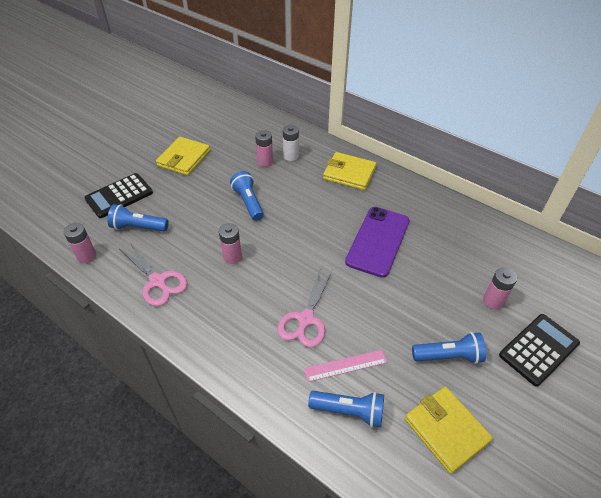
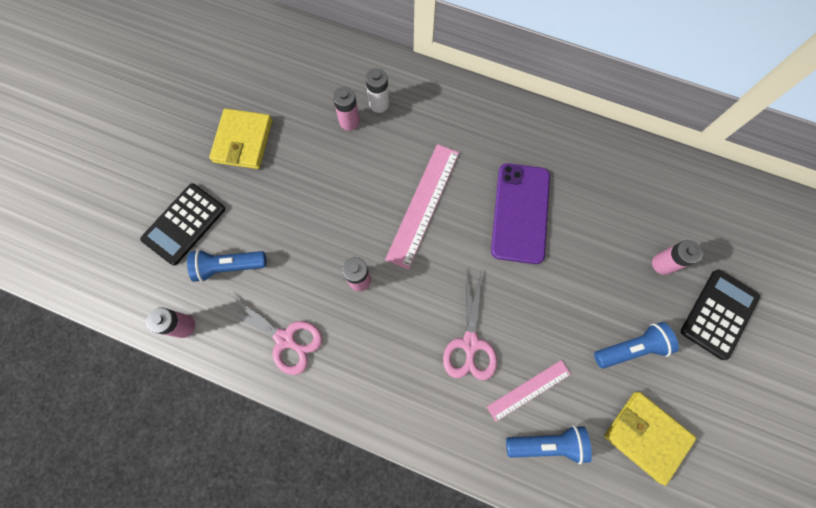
camera: 15 degrees left, 25 degrees up
blue flashlight [230,171,264,221] -> none
yellow wallet [323,152,376,190] -> none
none -> pink ruler [385,144,459,269]

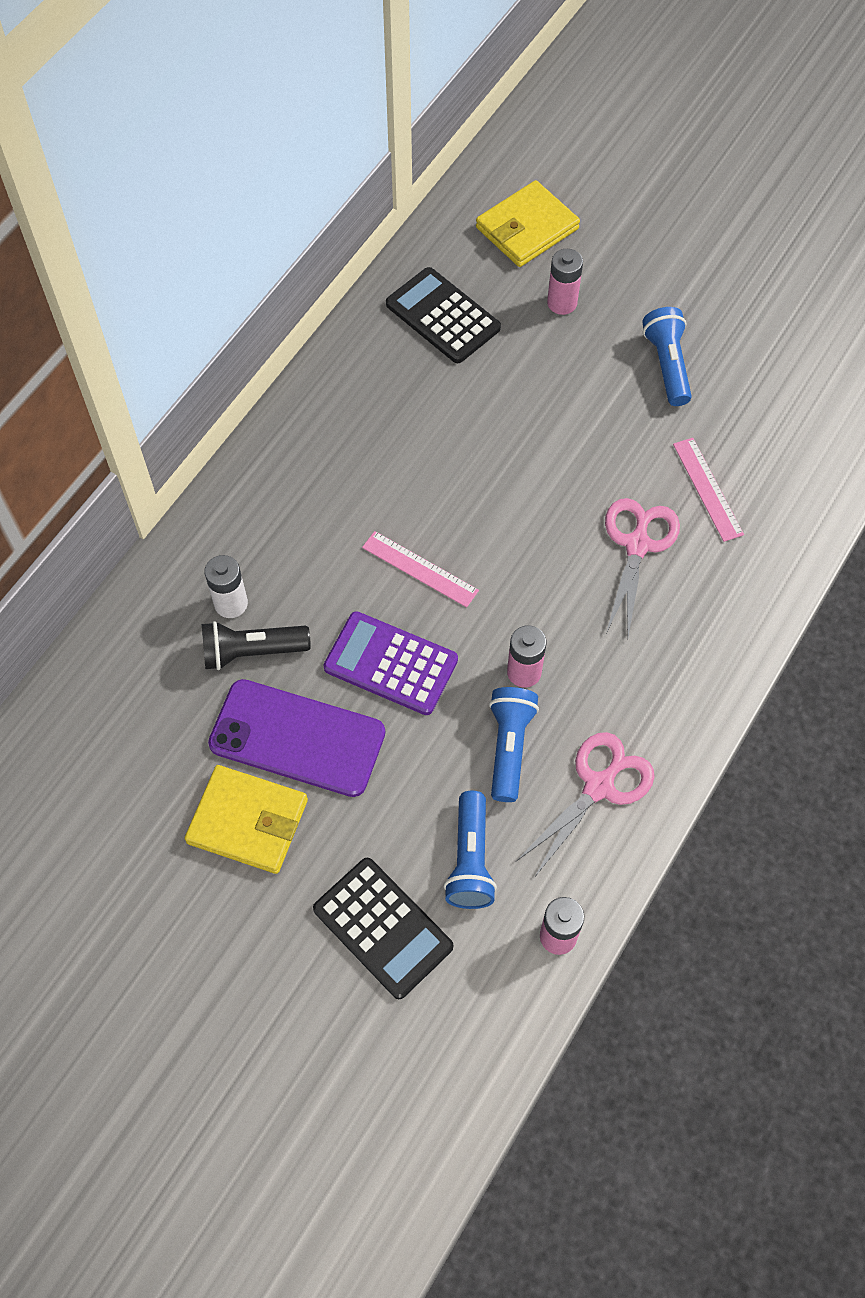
camera: 80 degrees left, 10 degrees down
pink battery [333,87,360,131] -> black flashlight [202,621,311,670]
pink ruler [385,144,459,269] -> pink ruler [362,531,479,607], size x0.60
pink scissors [443,269,497,380] -> pink scissors turned 90 degrees counterclockwise [605,498,680,637]
purple phone [491,163,550,264] -> purple phone moved to [208,679,385,797]
blue flashlight [506,425,592,465] -> blue flashlight moved to [489,687,539,802]
yellow wallet [604,392,697,486] -> yellow wallet moved to [476,180,580,267]
black calculator [681,270,760,360] -> black calculator moved to [386,267,501,363]
none -> purple calculator [324,611,458,715]

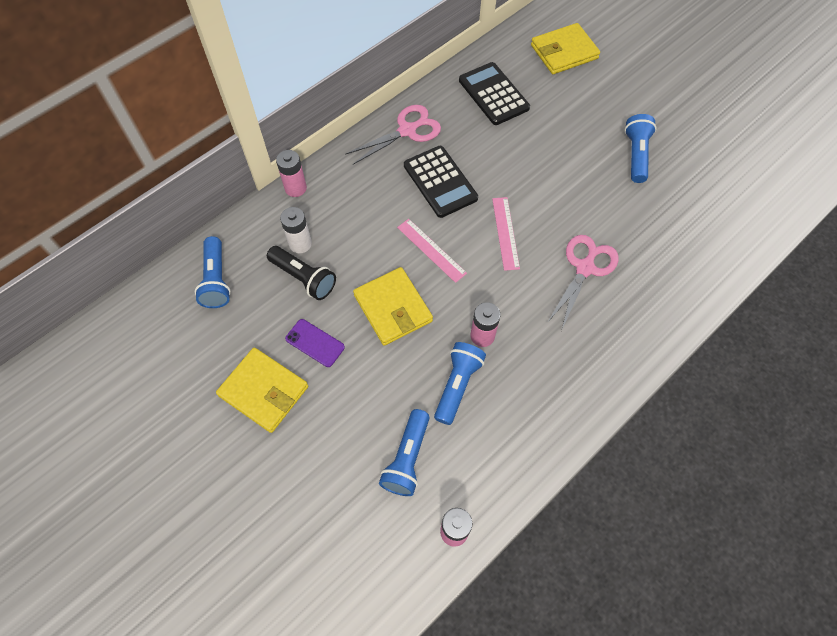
camera: 15 degrees right, 0 degrees up
black flashlight [202,621,311,670] -> black flashlight turned 150 degrees counterclockwise [267,246,336,300]
purple phone [208,679,385,797] -> purple phone [285,319,345,367], size x0.49
black calculator [313,858,453,999] -> black calculator moved to [404,146,478,218]
purple calculator [324,611,458,715] -> yellow wallet [353,267,433,346]
pink scissors [516,732,655,878] -> pink scissors moved to [345,105,441,165]
pink battery [547,249,583,315] -> pink battery moved to [276,150,307,197]
pink ruler [673,438,744,542] -> pink ruler moved to [492,197,520,271]
none -> blue flashlight [195,236,231,308]

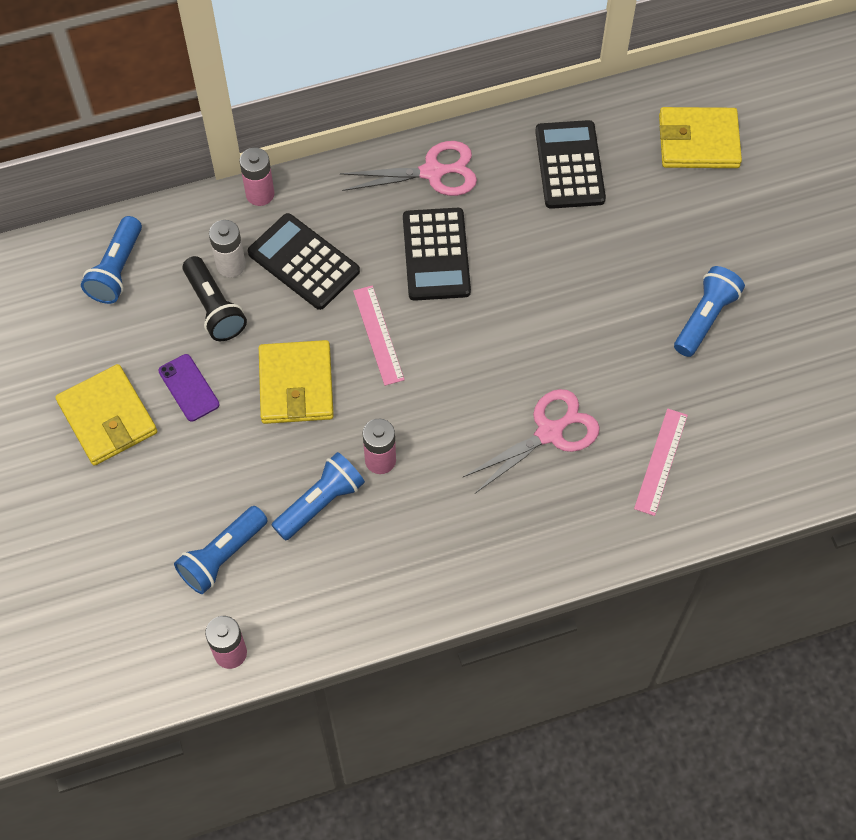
camera: 25 degrees right, 0 degrees up
pink ruler [492,197,520,271] -> pink ruler moved to [634,409,688,516]
none -> black calculator [248,213,360,310]

